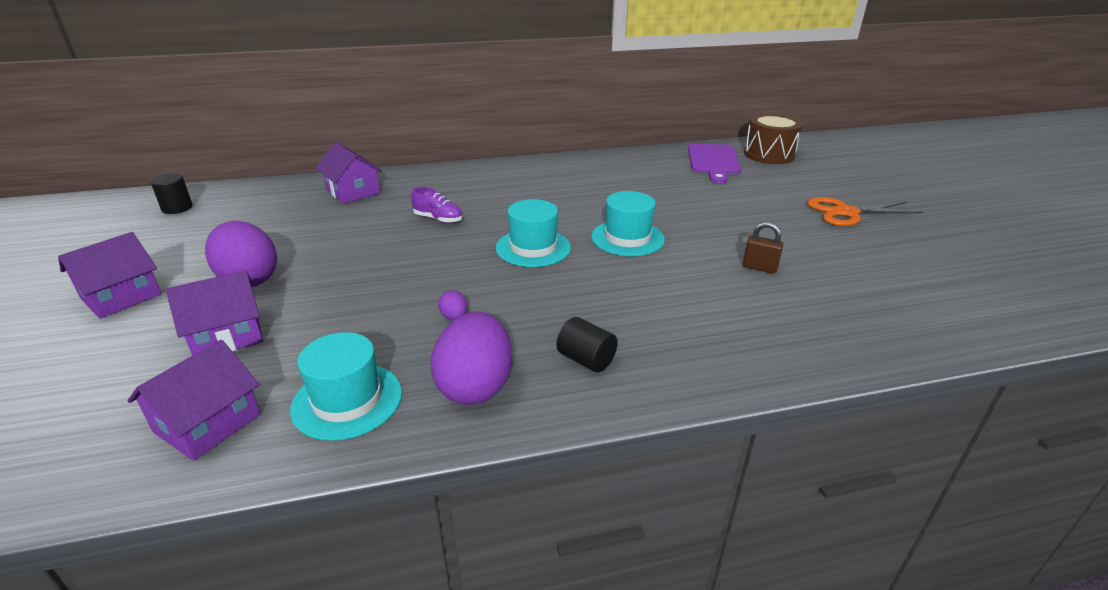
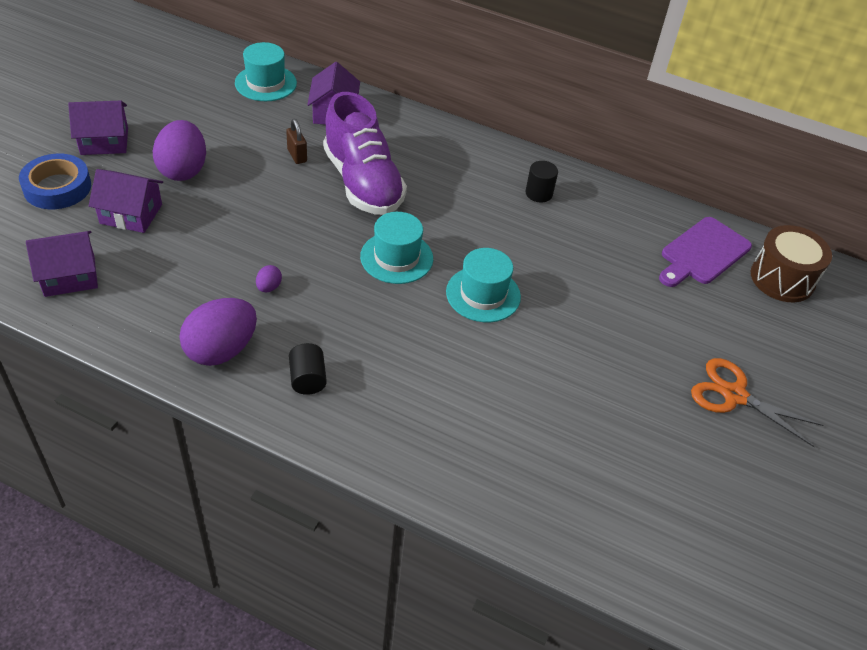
camera: 35 degrees right, 15 degrees up
black cylinder [151,174,193,214] -> black cylinder moved to [526,161,558,203]
turquoise hat [290,332,402,441] -> turquoise hat moved to [235,42,297,101]
purple shoe [411,187,463,223] -> purple shoe [323,92,407,215], size x2.42
brown padlock [743,222,783,274] -> brown padlock moved to [286,119,307,164]
none -> blue tape [19,154,91,209]

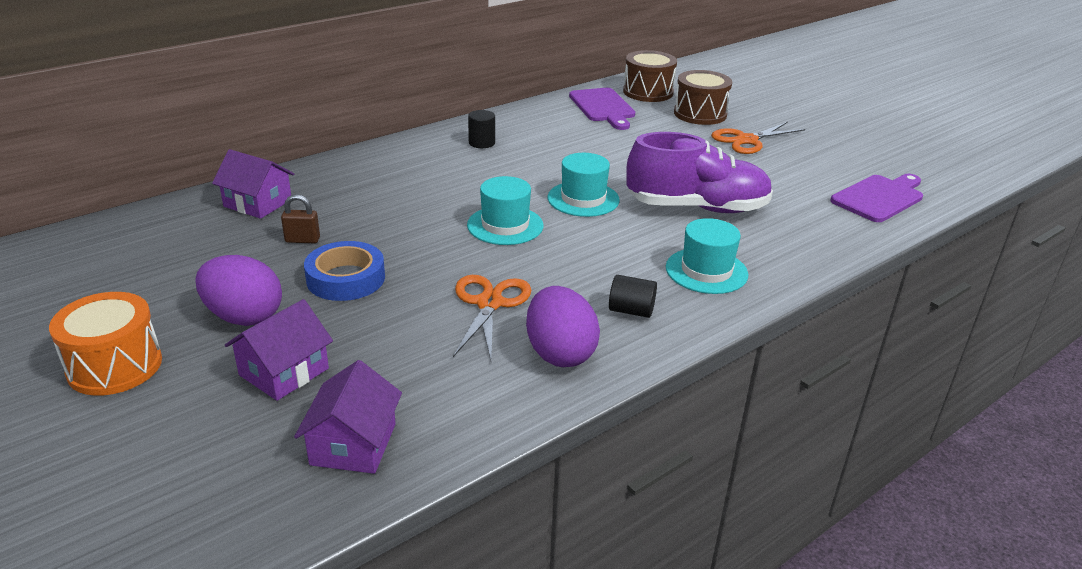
camera: 60 degrees left, 15 degrees down
blue tape [19,154,91,209] -> blue tape moved to [304,241,385,301]
purple house [68,101,128,155] -> orange drum [49,292,162,396]
turquoise hat [235,42,297,101] -> turquoise hat moved to [666,218,748,294]
purple egg [256,265,282,292] -> orange scissors [453,275,531,360]
purple shoe [323,92,407,215] -> purple shoe moved to [626,132,773,213]
none -> brown drum [674,70,732,125]
none -> purple cutting board [830,174,923,222]

